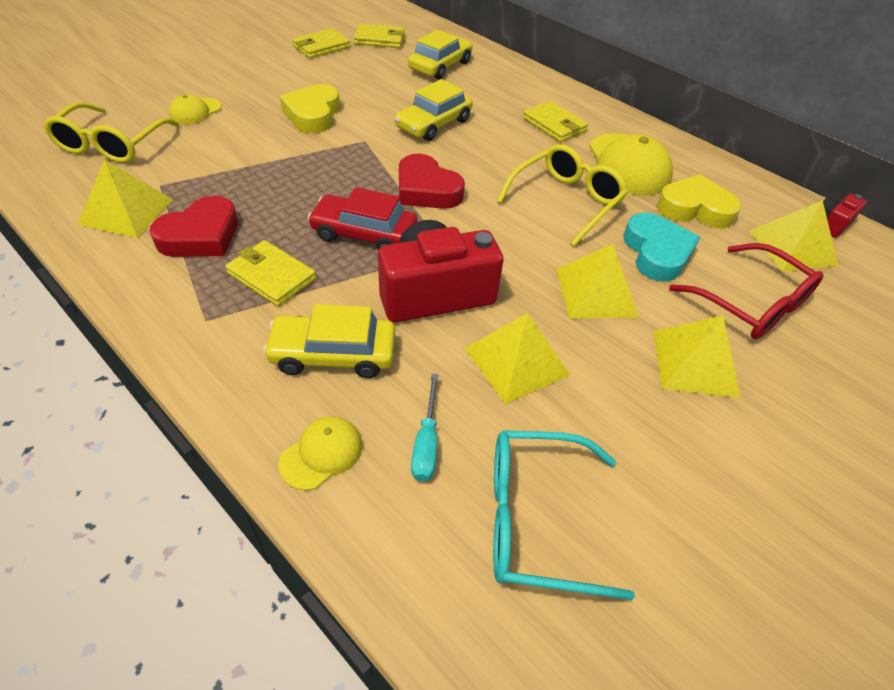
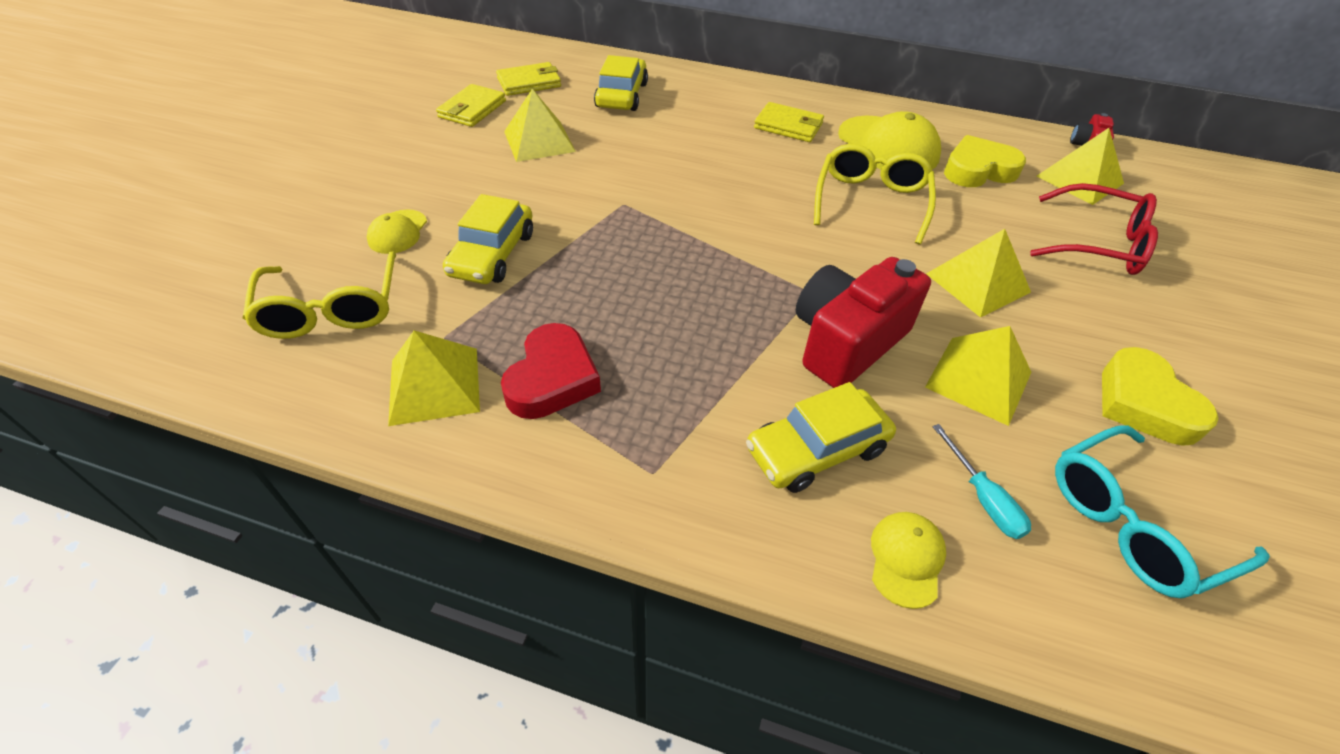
camera: 25 degrees left, 0 degrees up
yellow wallet [225,240,316,306] -> none
yellow heart [280,84,340,133] -> yellow heart moved to [1102,347,1219,446]
red car [308,187,418,251] -> none
yellow car [395,79,473,141] -> yellow car moved to [443,194,533,284]
red heart [399,154,465,209] -> none
turquoise heart [623,212,700,282] -> none
yellow pyramid [654,316,741,398] -> yellow pyramid moved to [504,89,576,162]

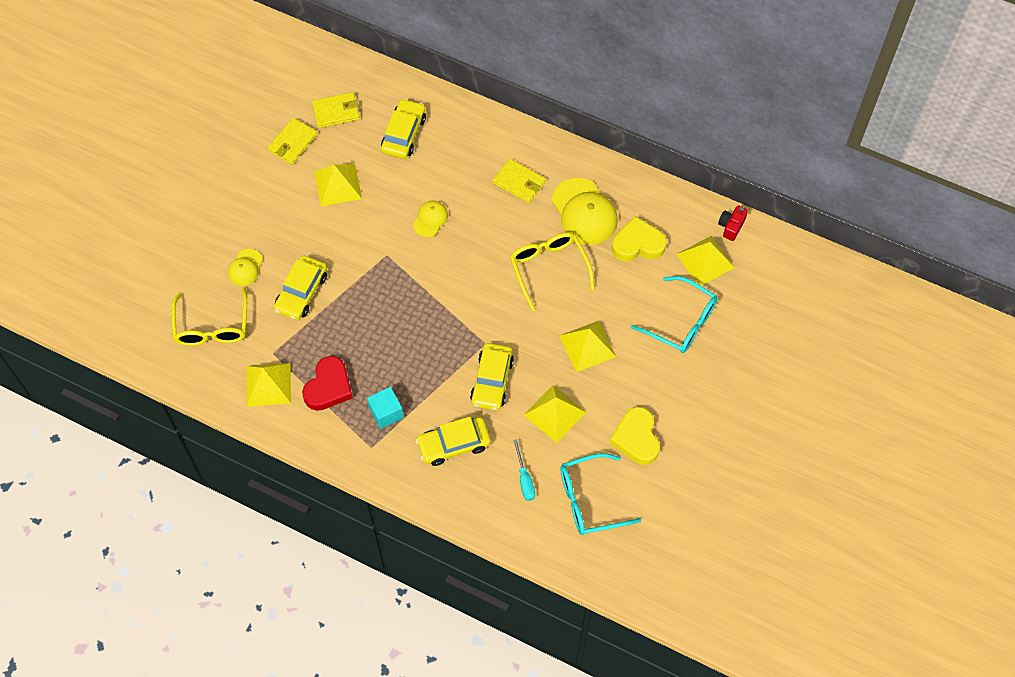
camera: 10 degrees right, 15 degrees up
red camera [796,257,931,388] -> yellow car [470,343,514,411]
yellow glasses [814,144,936,245] -> yellow glasses turned 45 degrees counterclockwise [510,232,595,311]
yellow cap [871,512,946,609] -> yellow cap moved to [413,201,448,237]
red glasses [1030,183,1158,275] -> turquoise glasses [631,276,717,353]
none -> turquoise cube [367,387,404,429]

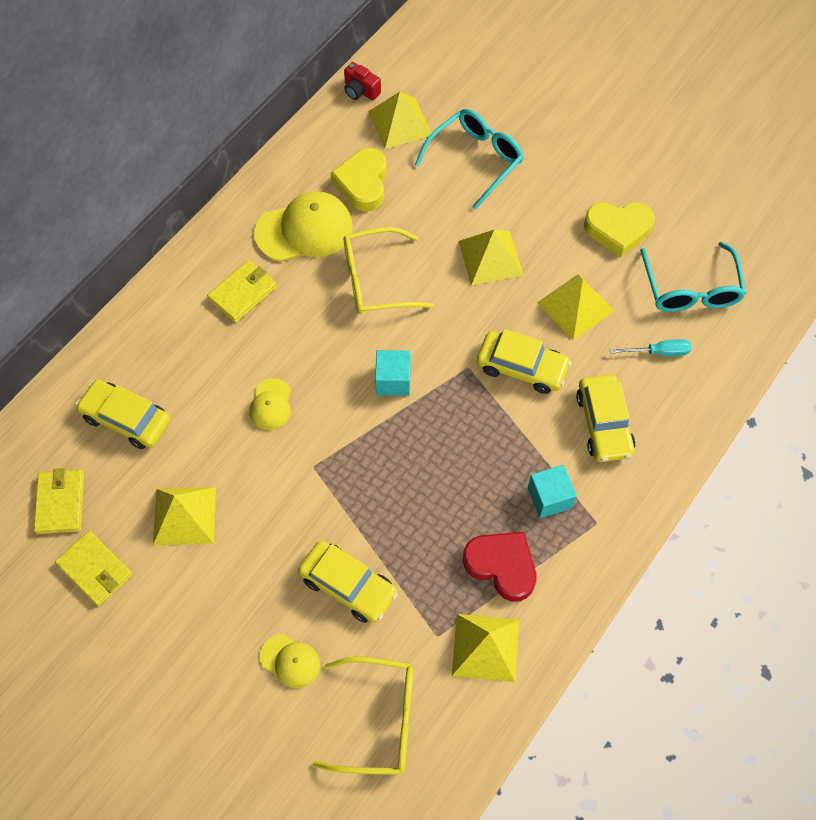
camera: 80 degrees left, 0 degrees up
yellow cap [413,201,448,237] -> yellow cap turned 120 degrees counterclockwise [250,378,291,430]
none -> turquoise cube [375,350,411,396]

